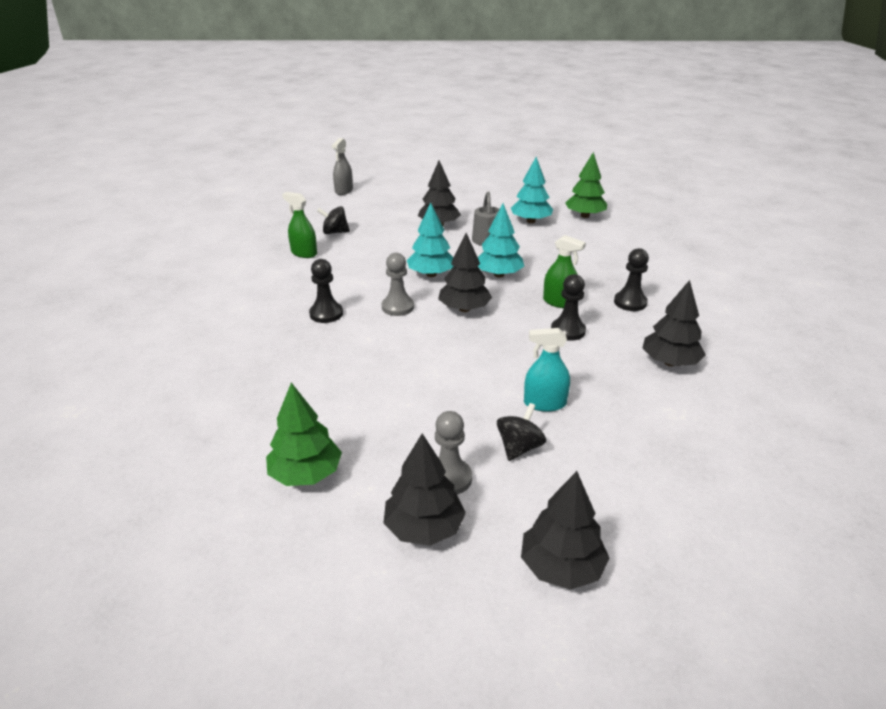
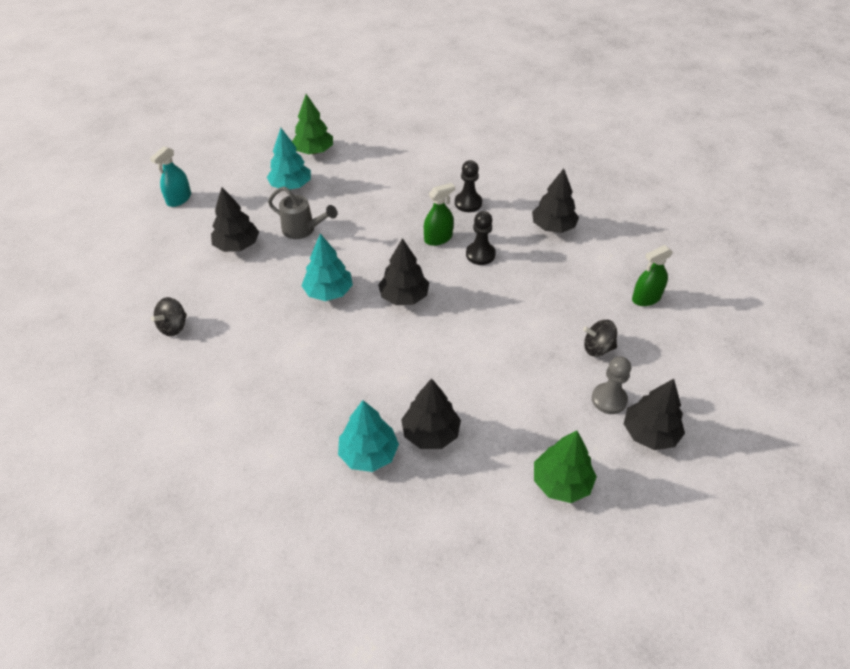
camera: 60 degrees left, 15 degrees up
green spray bottle [282,192,317,258] -> green spray bottle moved to [632,245,673,306]
black pawn [309,259,343,323] -> none
grey spray bottle [332,138,353,195] -> none
grey pawn [382,253,414,316] -> none
turquoise tree [478,203,524,278] -> turquoise tree moved to [338,400,399,472]
black spinning top [497,403,546,461] -> black spinning top turned 60 degrees counterclockwise [583,320,617,357]
black tree [521,471,610,590] -> black tree moved to [401,378,461,449]
turquoise spray bottle [524,328,570,412] -> turquoise spray bottle moved to [150,146,191,207]

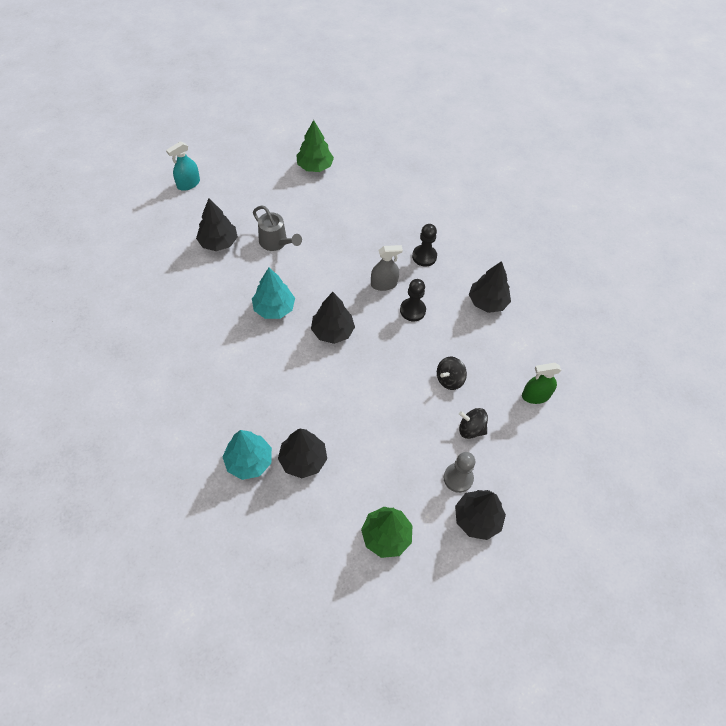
camera: 15 degrees right, 10 degrees up
black spinning top [151,297,187,336] -> black spinning top moved to [437,357,467,390]
turquoise tree [267,128,311,190] -> none
green spray bottle [424,183,455,246] -> grey spray bottle [371,245,403,291]

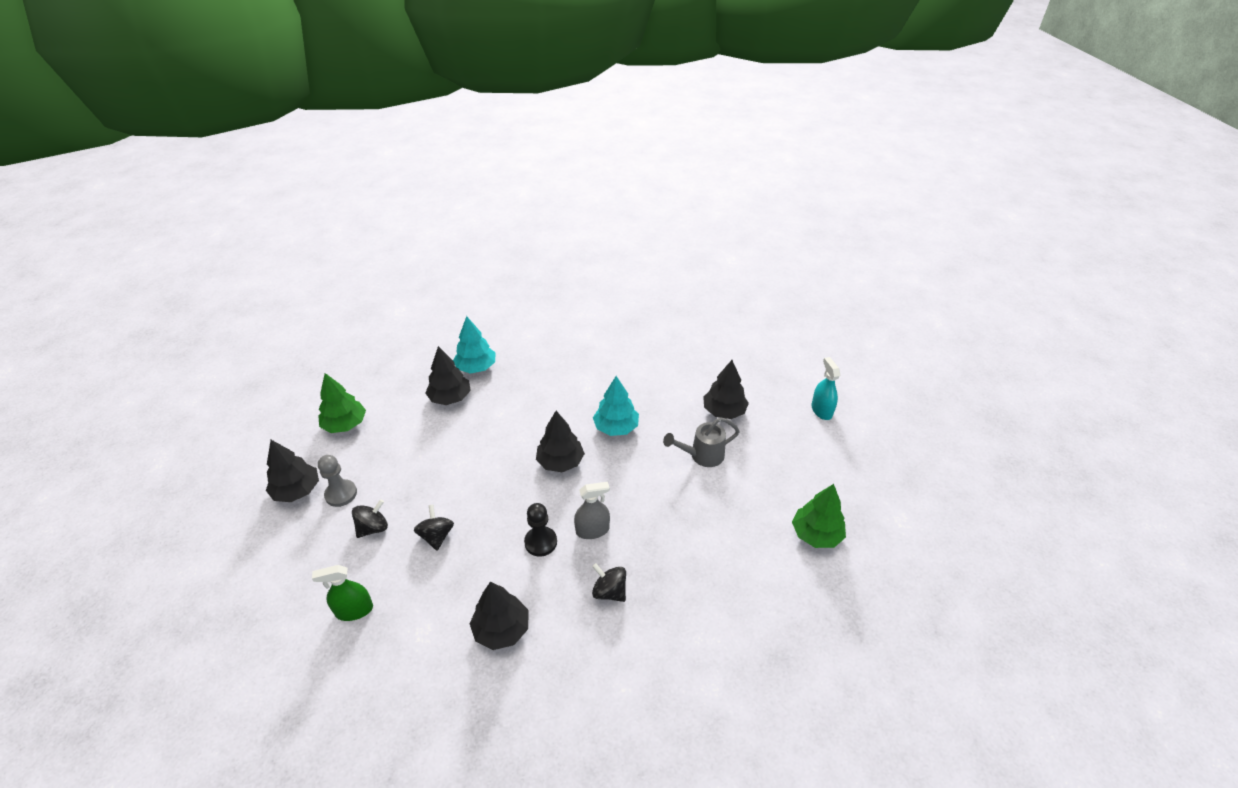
camera: 120 degrees right, 15 degrees down
grey spray bottle [371,245,403,291] -> grey spray bottle turned 120 degrees counterclockwise [574,482,610,539]
black pawn [412,224,437,267] -> black spinning top [592,563,626,602]
green spray bottle [522,363,561,404] -> green spray bottle turned 120 degrees counterclockwise [312,565,373,621]

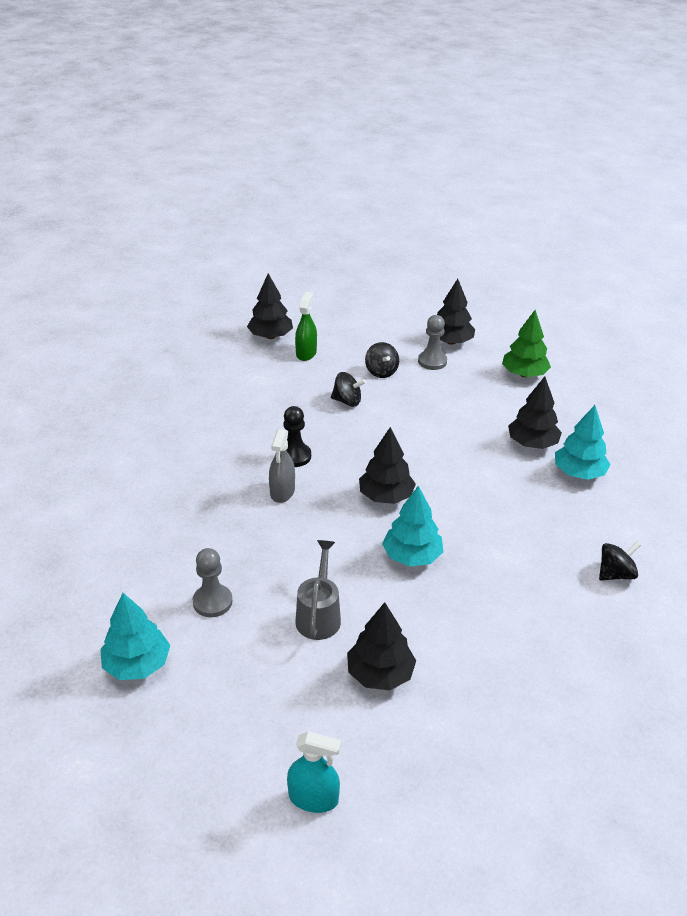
camera: 115 degrees right, 5 degrees down
black tree [469,582,529,650] -> black tree moved to [247,273,293,339]
black spinning top [592,563,626,602] -> black spinning top moved to [599,542,641,581]
green tree [792,484,846,548] -> turquoise tree [100,593,170,680]
none -> grey pawn [192,548,232,617]

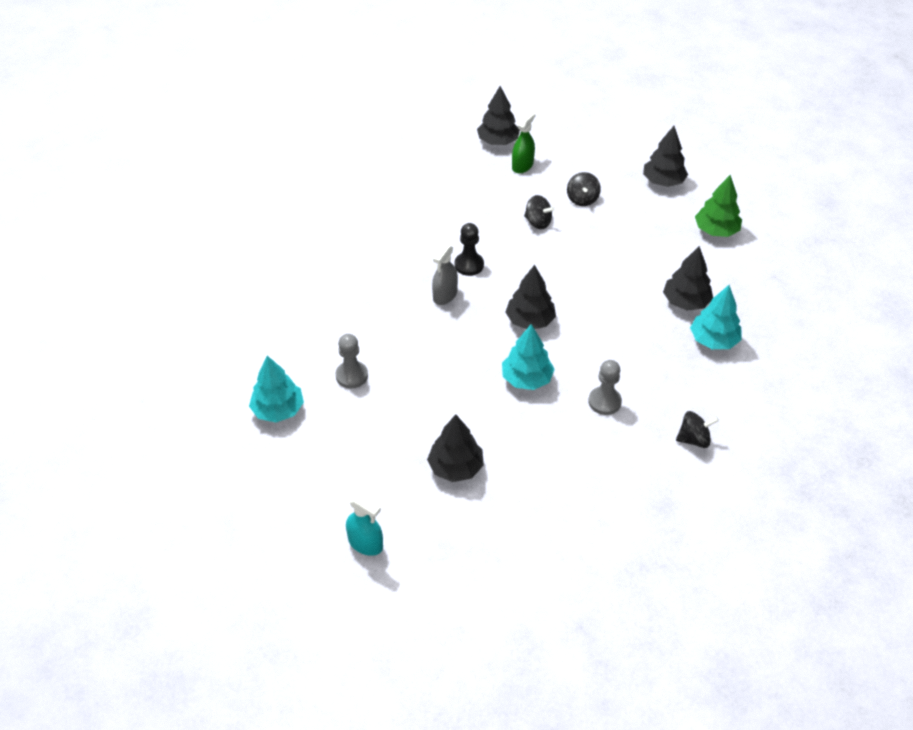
camera: 20 degrees right, 10 degrees up
grey watering can [295,540,341,640] -> none
grey pawn [418,315,447,370] -> grey pawn moved to [588,360,622,415]

